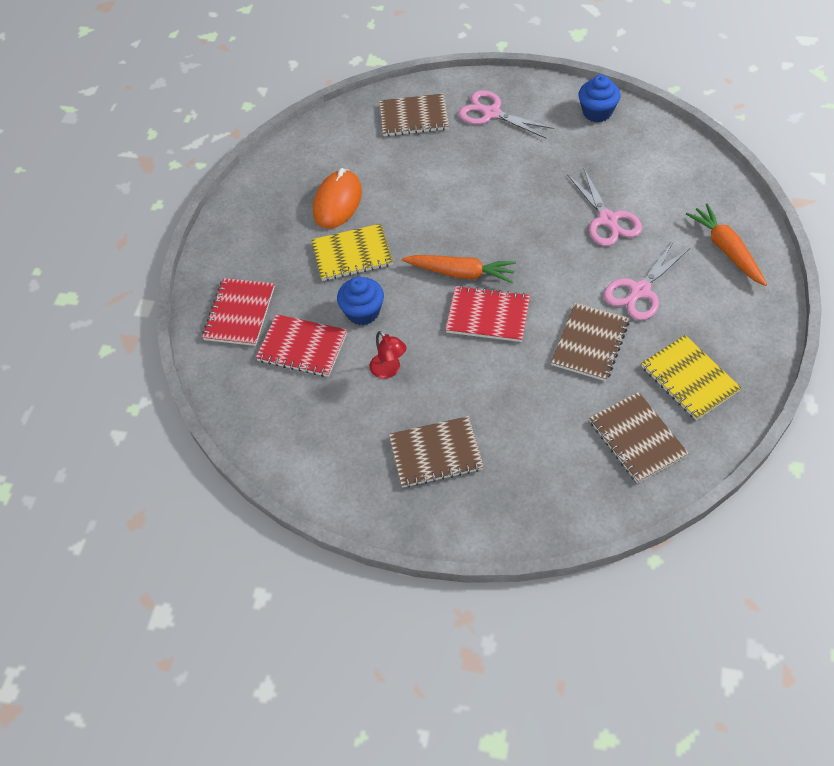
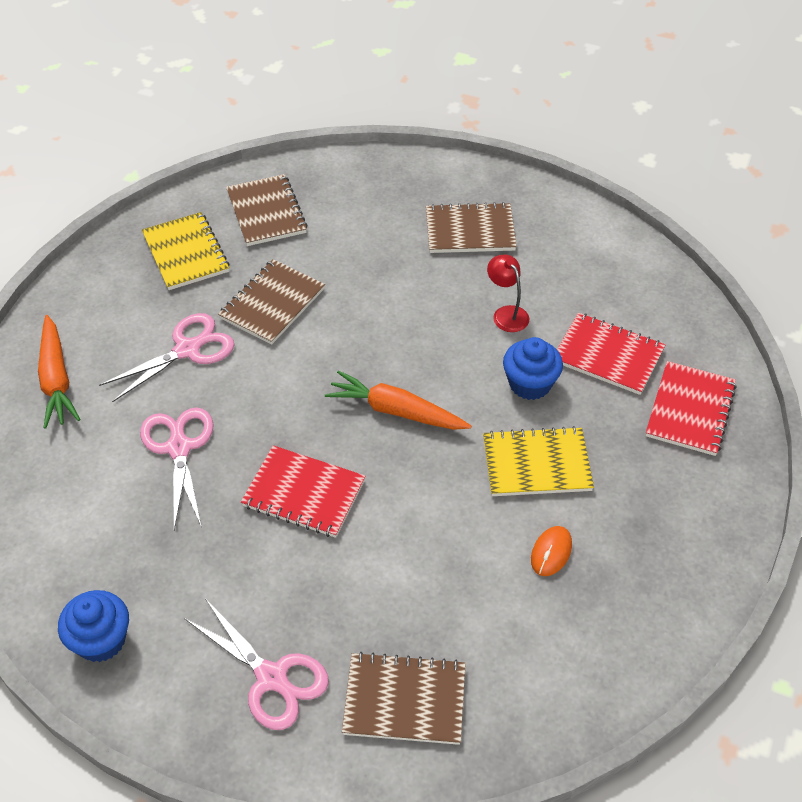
camera: 175 degrees left, 5 degrees down
orange mouse [313,168,362,229] -> orange mouse [531,526,572,576], size x0.53
red notebook [445,285,530,342] -> red notebook moved to [241,445,366,538]

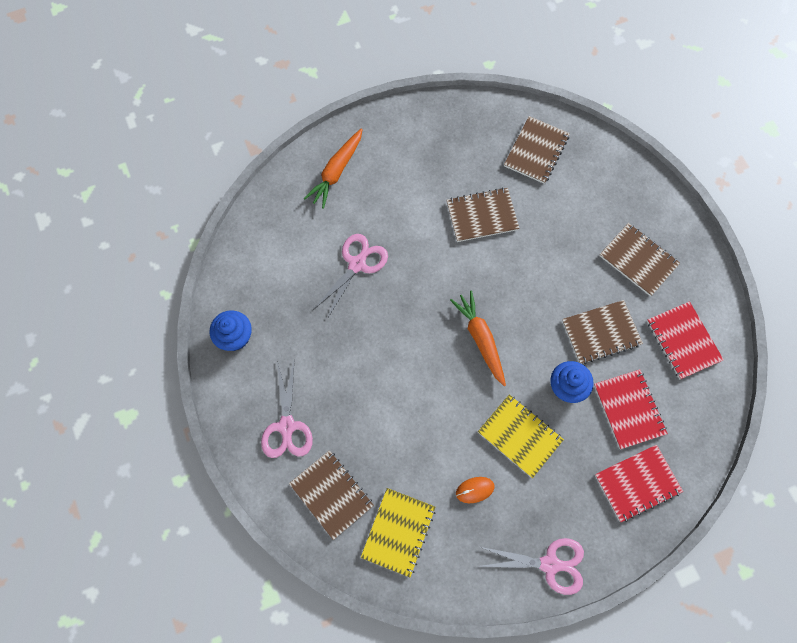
camera: 45 degrees right, 20 degrees up
pink scissors [99,313,235,402] -> pink scissors moved to [481,538,584,595]
yellow notebook [142,212,229,290] -> yellow notebook moved to [361,488,435,577]
red notebook [241,445,366,538] -> red notebook moved to [647,301,724,379]
red lamp [487,255,529,332] -> brown notebook [562,300,643,364]

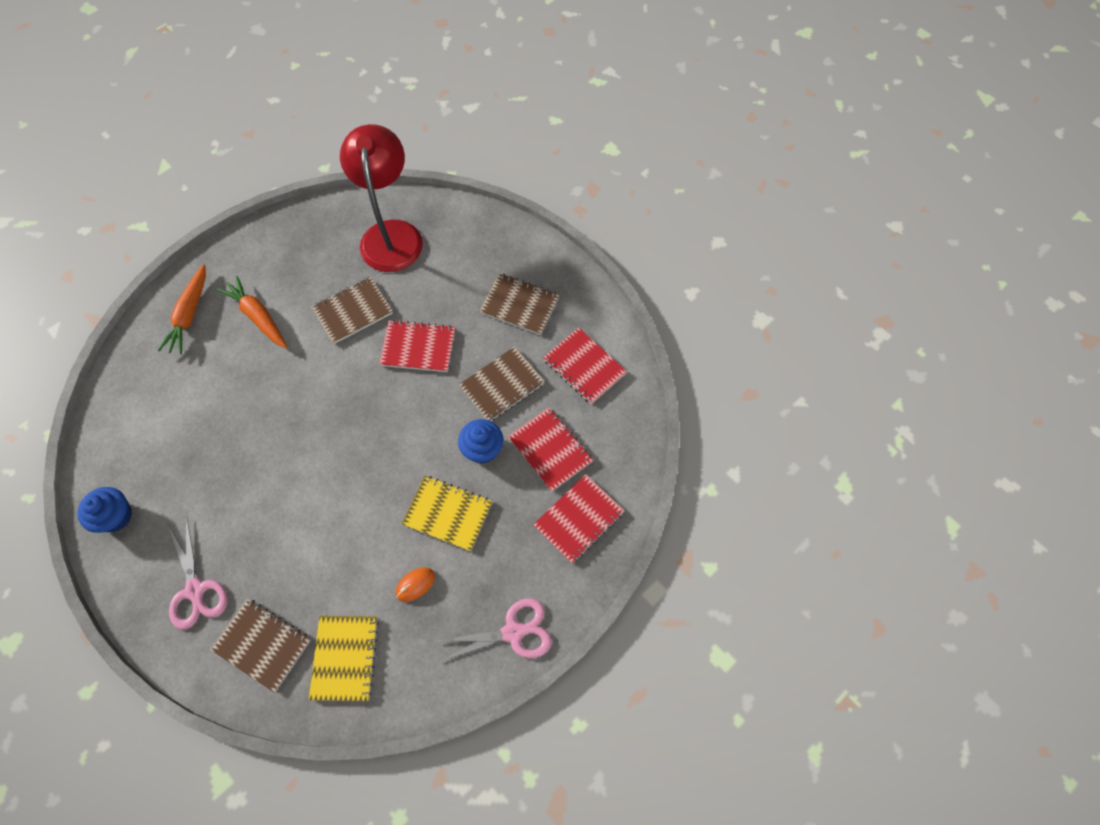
camera: 20 degrees left, 5 degrees down
pink scissors [313,234,388,319] -> none
orange carrot [450,290,506,386] -> orange carrot moved to [217,275,288,349]
brown notebook [504,116,570,184] -> red lamp [340,124,423,272]
none -> red notebook [379,320,455,372]

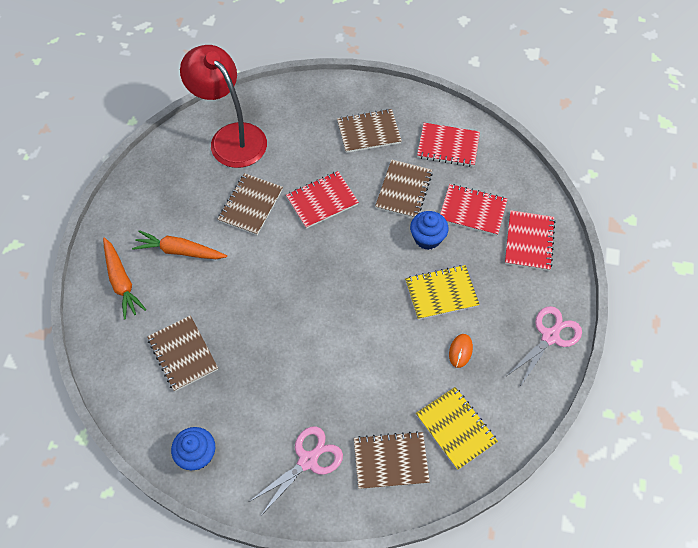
camera: 35 degrees left, 5 degrees down
pink scissors [168,518,228,630] -> pink scissors turned 75 degrees counterclockwise [249,426,343,514]
none -> brown notebook [147,315,218,391]

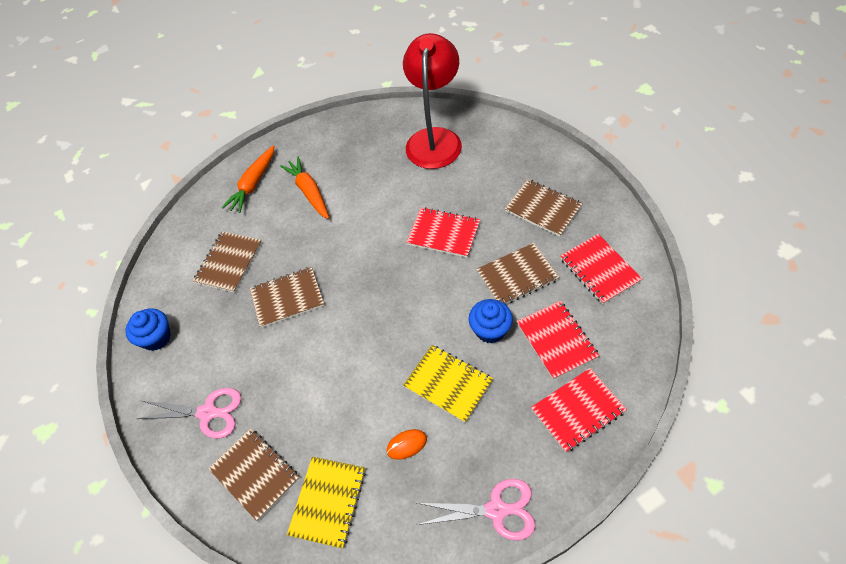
camera: 55 degrees right, 5 degrees down
brown notebook [218,173,283,235] -> brown notebook moved to [250,267,324,328]

